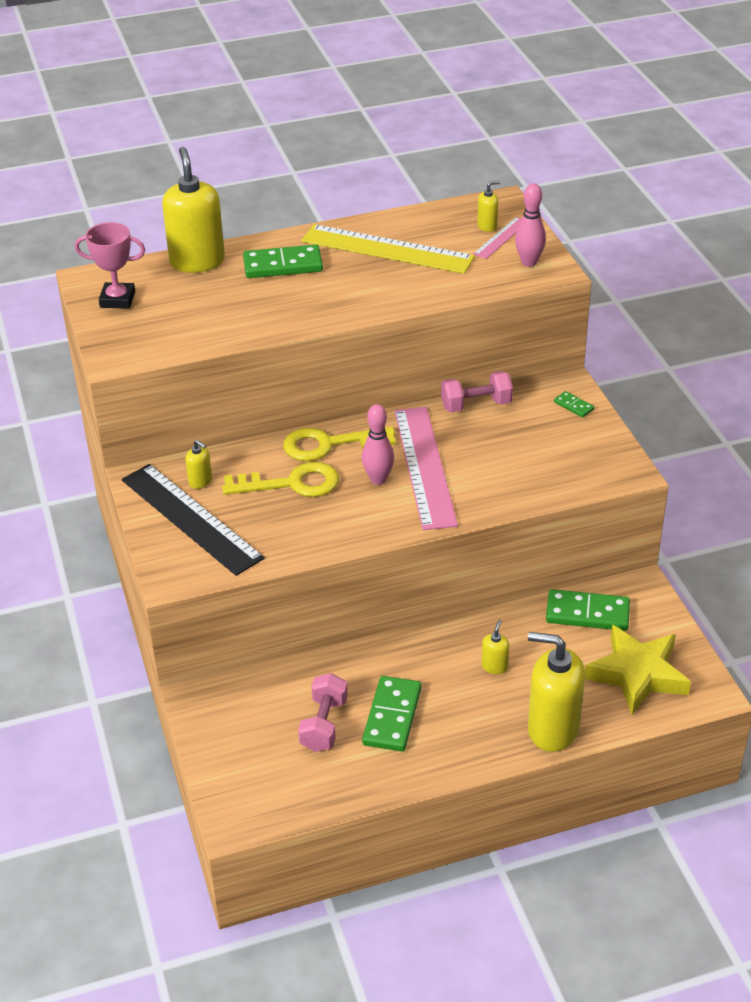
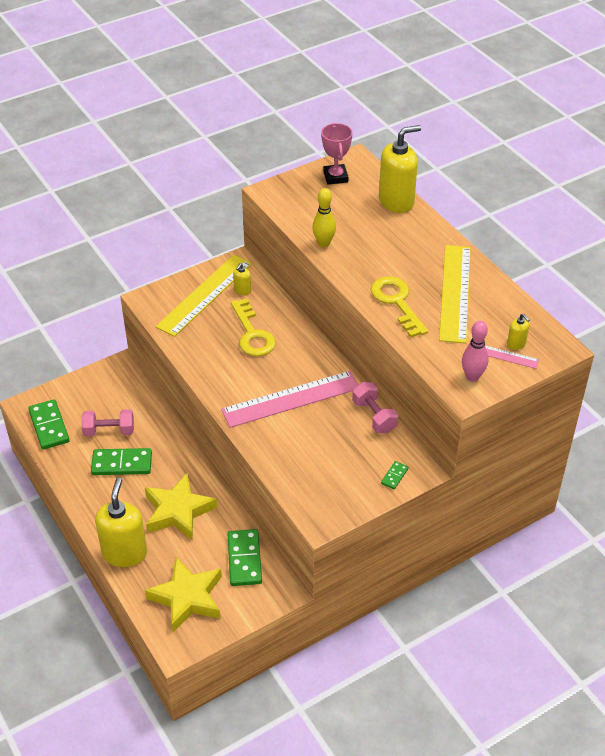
camera: 75 degrees right, 5 degrees up
black ruler [122,464,265,576] -> yellow ruler [155,255,252,337]
green domino [243,245,323,278] -> green domino moved to [28,399,69,450]
yellow key [283,427,396,461] -> yellow key moved to [371,276,428,338]
pink bowling pin [362,404,394,485] -> none
yellow soap dispenser [481,619,509,674] -> yellow star [145,473,217,540]
none -> yellow bowling pin [312,188,336,247]

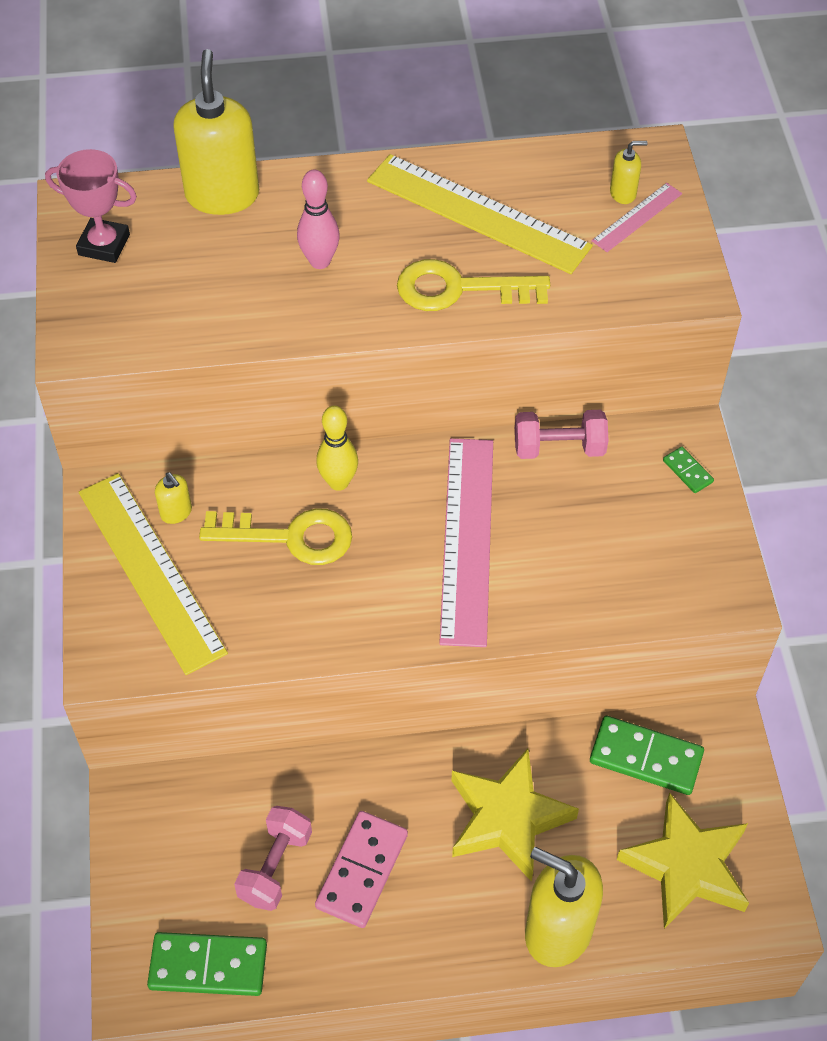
camera: 65 degrees left, 10 degrees up
green domino [91,448,152,475] -> pink domino [315,811,408,928]
yellow bowling pin [312,188,336,247] -> yellow bowling pin moved to [316,406,358,491]
pink bowling pin [462,321,488,382] -> pink bowling pin moved to [297,170,340,269]

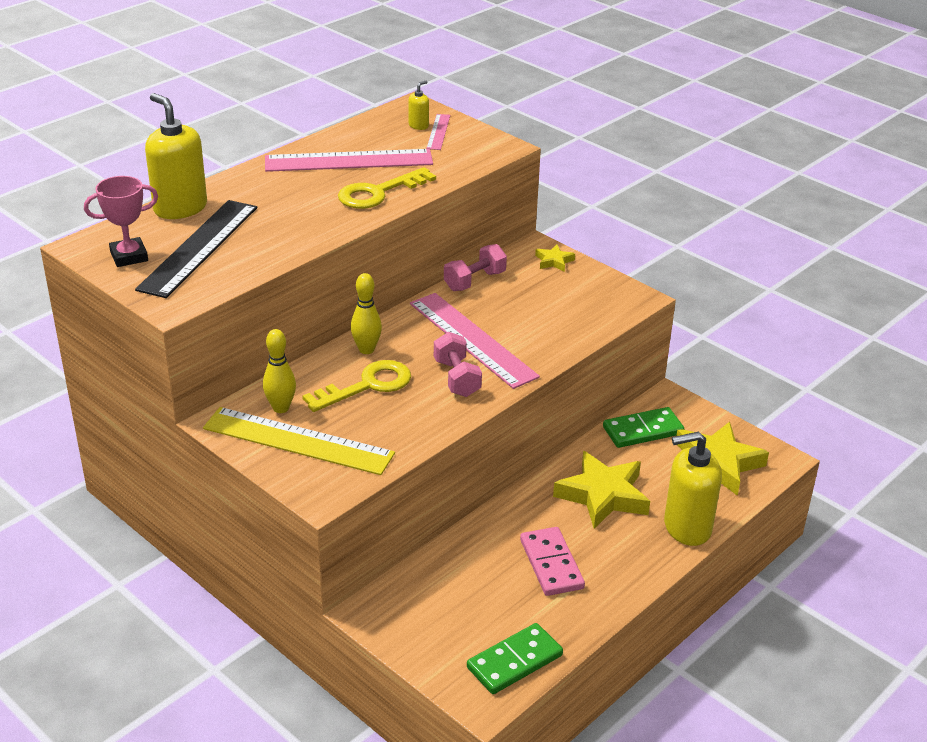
camera: 40 degrees left, 20 degrees down
yellow soap dispenser [155,472,192,524] -> yellow bowling pin [263,329,296,413]
pink dumbbell [234,806,312,911] -> pink dumbbell moved to [434,332,482,397]
pink bowling pin [297,170,340,269] -> none
yellow ruler [367,154,593,274] -> pink ruler [265,149,433,172]
green domino [663,447,714,493] -> yellow star [535,245,575,272]
none -> black ruler [135,200,257,298]

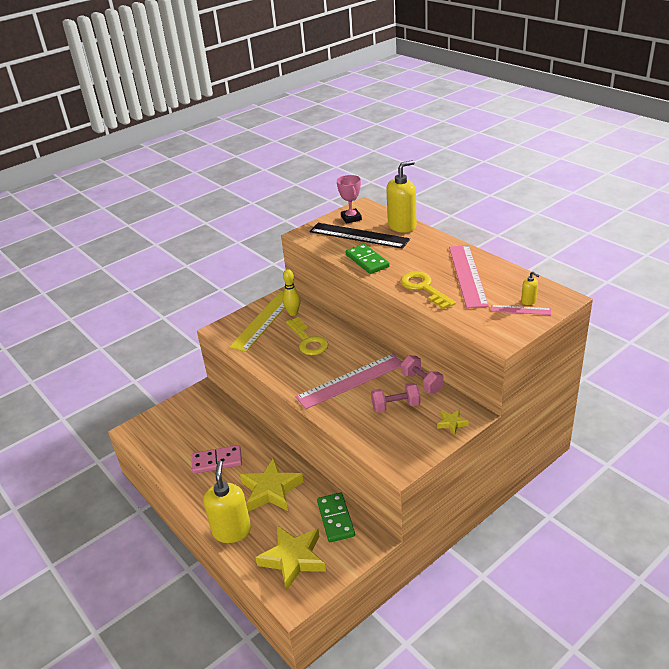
camera: 100 degrees right, 0 degrees up
yellow bowling pin [351,273,382,354] -> none
pink dumbbell [434,332,482,397] -> pink dumbbell moved to [371,383,420,413]
green domino [467,623,563,694] -> green domino moved to [346,244,390,274]

